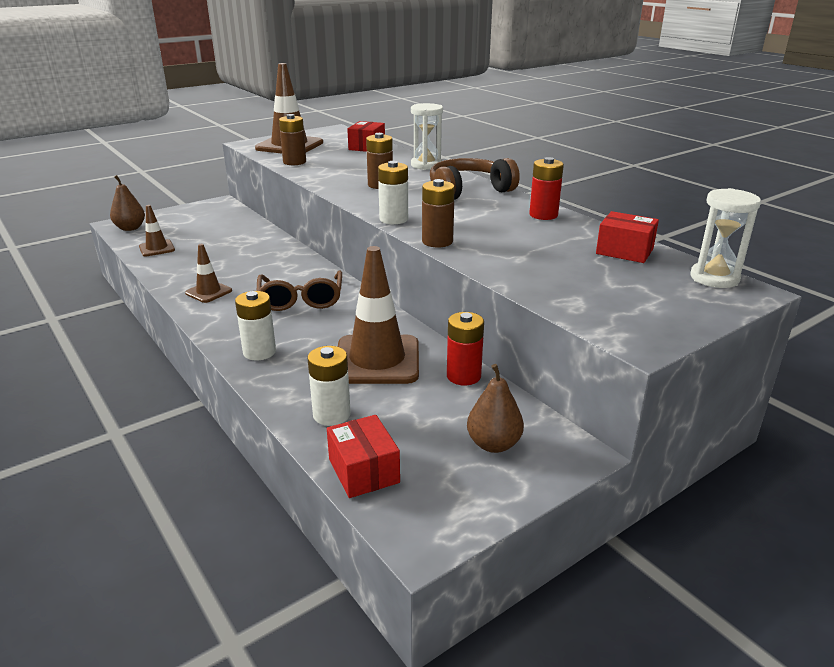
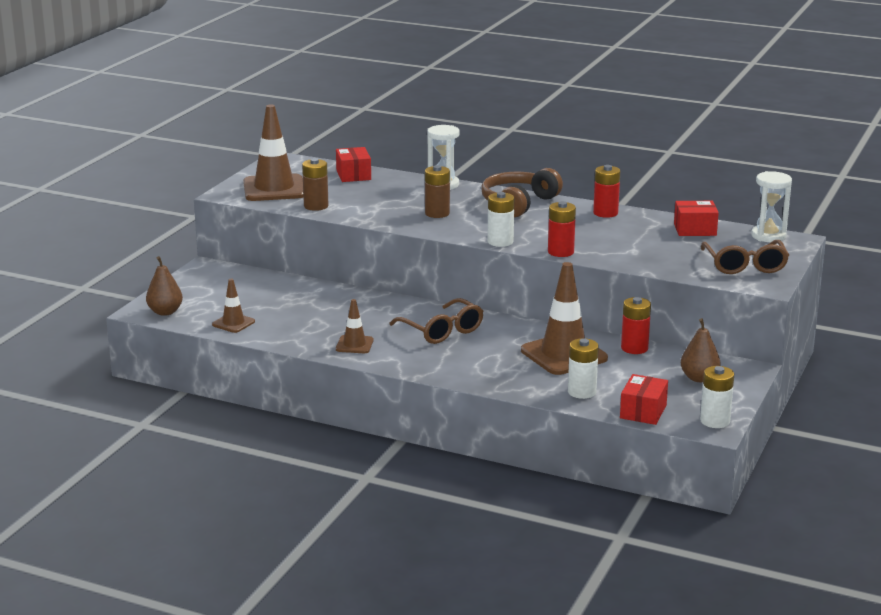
camera: 30 degrees left, 5 degrees down
white battery [235,291,276,360] -> white battery moved to [700,366,734,428]
red box [327,415,400,498] -> red box turned 75 degrees clockwise [620,374,668,425]
brown battery [422,179,455,247] -> red battery [548,201,576,257]
none -> brown glasses [701,240,789,274]

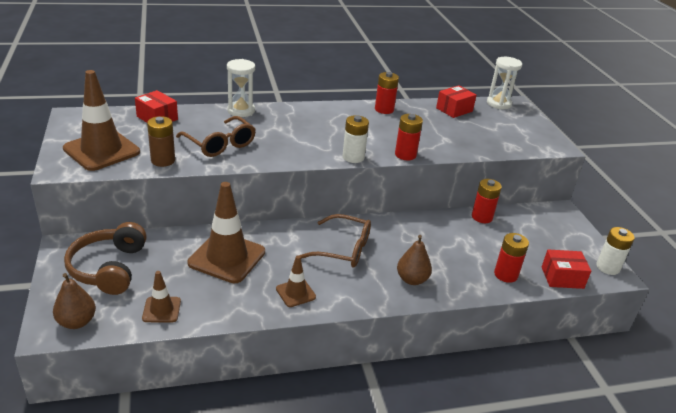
camera: 40 degrees left, 10 degrees up
brown battery [425,165,450,218] -> none
brown headphones [481,168,563,218] -> brown headphones moved to [64,222,147,295]
brown traffic cone [521,262,608,375] -> brown traffic cone moved to [187,182,265,283]
white battery [568,338,599,399] -> red battery [494,233,529,283]
red box [620,374,668,425] -> red box turned 75 degrees counterclockwise [542,249,591,289]
brown pear [681,318,720,382] -> brown pear moved to [397,235,432,285]
brown glasses [701,240,789,274] -> brown glasses moved to [176,116,256,157]

